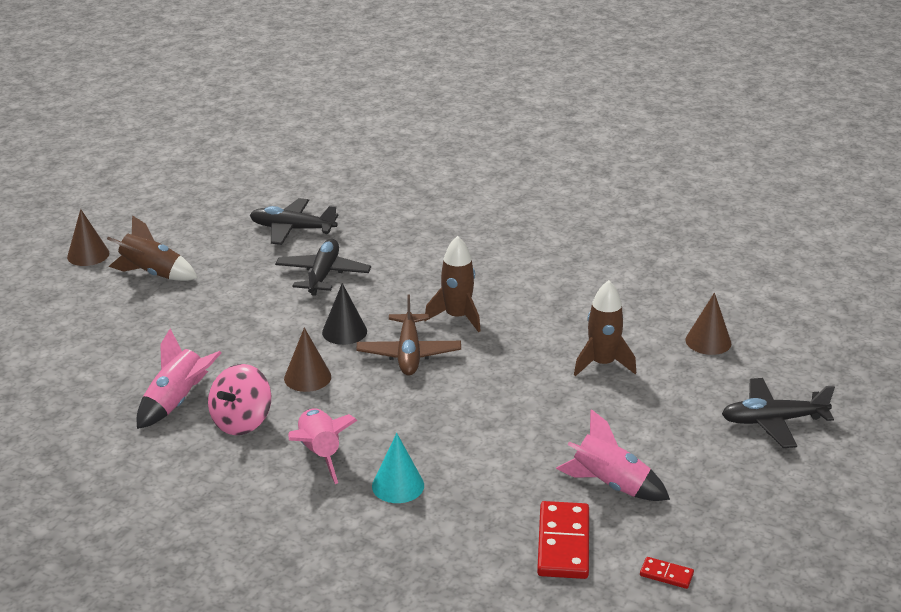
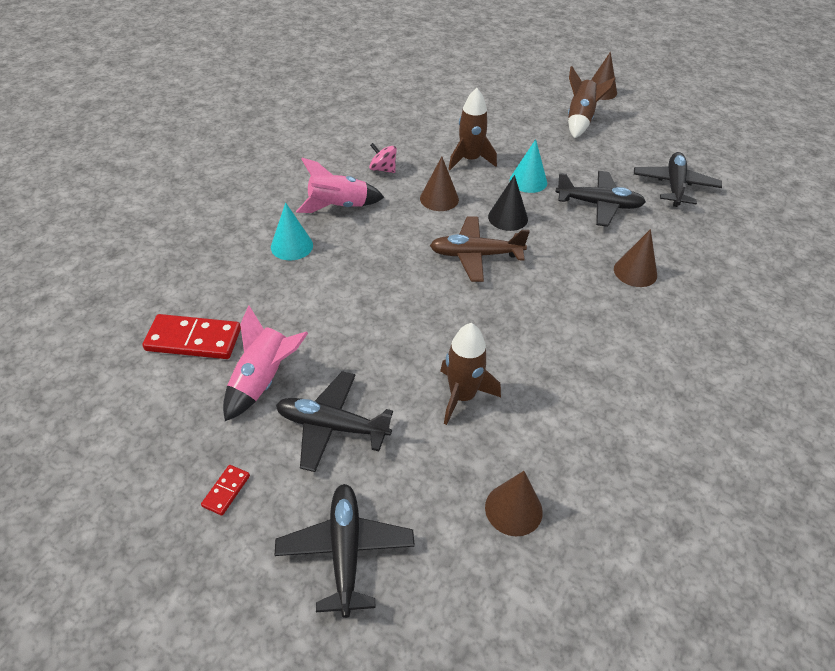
camera: 90 degrees right, 15 degrees up
pink rocket [137,328,222,429] -> none
pink spinning top [208,364,271,435] -> pink spinning top [369,143,397,173], size x0.63
brown rocket [424,236,481,332] -> brown rocket moved to [449,88,497,170]
red domino [640,557,694,589] -> red domino moved to [201,465,250,516]
none -> black plane [276,371,393,472]
none -> turquoise cone [510,139,547,193]
none -> brown cone [614,229,657,287]

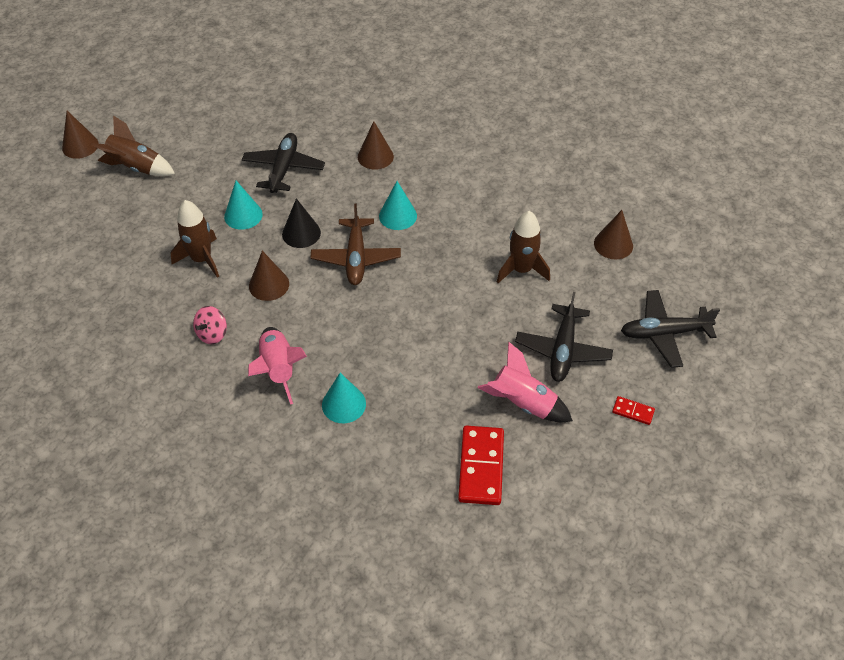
camera: 90 degrees left, 5 degrees up
black plane [634,152,722,207] -> none
none -> turquoise cone [379,181,417,230]

